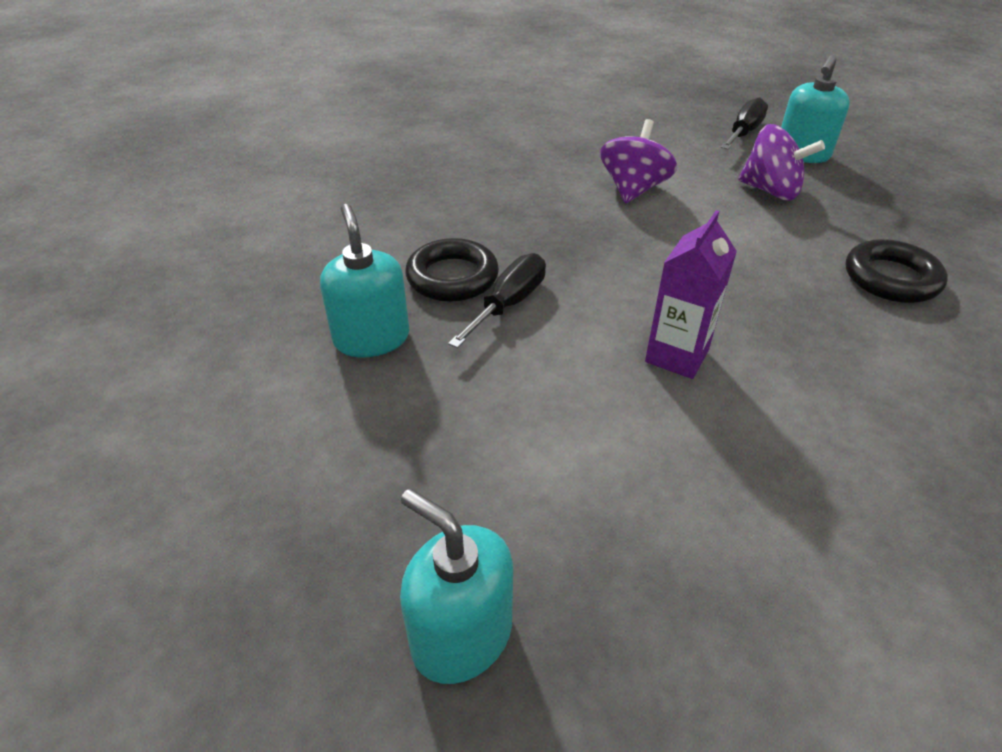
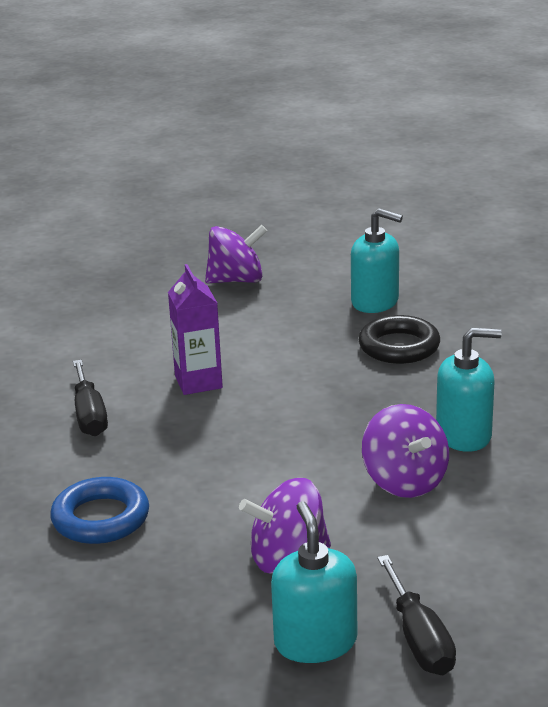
camera: 135 degrees right, 15 degrees down
turquoise soap dispenser [400,489,513,684] -> turquoise soap dispenser moved to [436,328,502,452]
black screwdriver [448,253,546,348] -> black screwdriver moved to [73,360,108,436]
black ring [846,239,948,303] -> blue ring [50,477,149,544]
none -> purple spinning top [205,225,267,283]

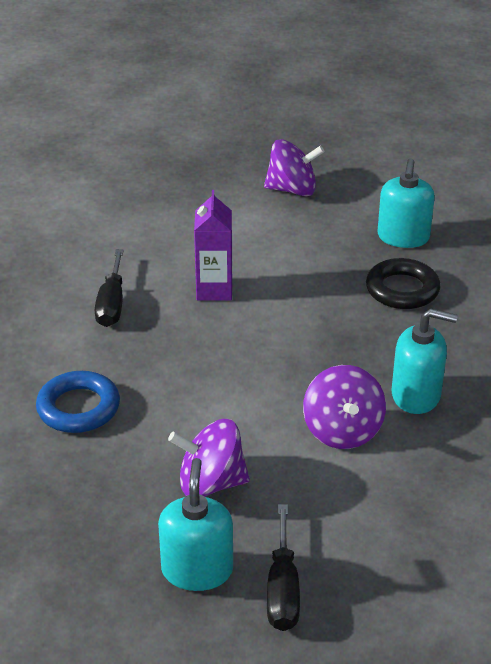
camera: 15 degrees right, 10 degrees up
turquoise soap dispenser [351,208,403,313] -> turquoise soap dispenser turned 60 degrees clockwise [378,158,435,248]

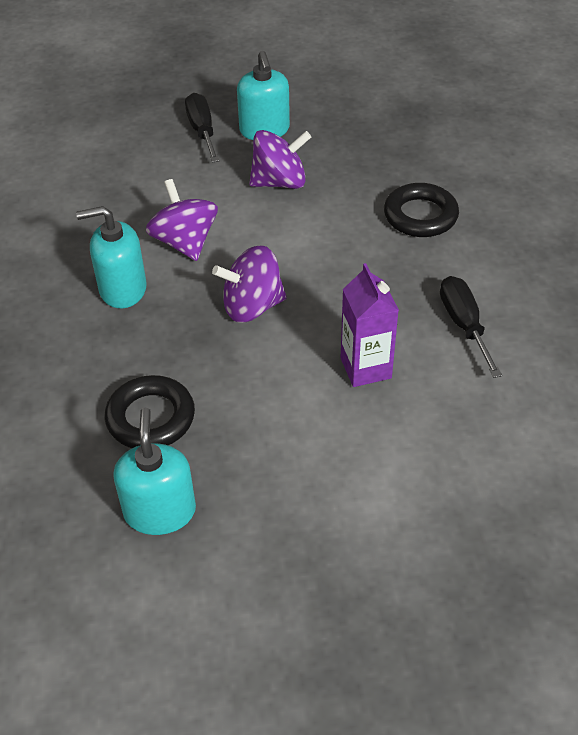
camera: 165 degrees right, 10 degrees up
blue ring [36,371,120,433] -> black ring [384,183,459,237]
purple spinning top [264,139,325,196] -> purple spinning top moved to [212,245,287,323]

